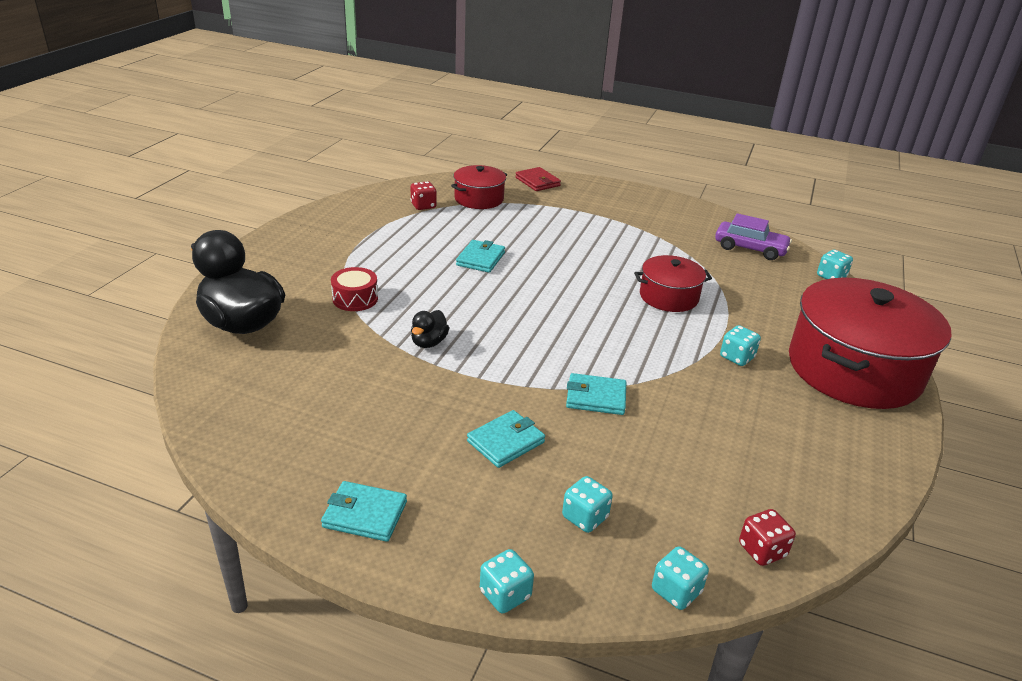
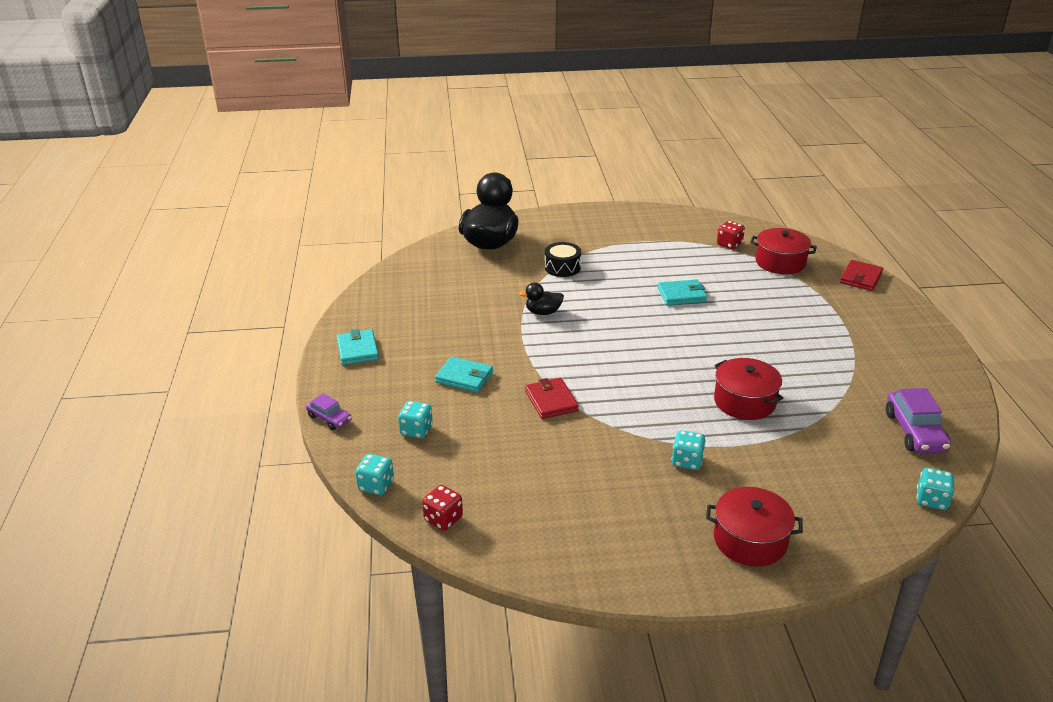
camera: 65 degrees right, 0 degrees up
red drum [331,267,378,311] -> black drum [545,242,581,277]
turquoise dice [480,549,534,613] -> purple car [306,393,352,430]
turquoise wallet [566,373,626,415] -> red wallet [525,378,579,419]
red pot [789,278,952,409] -> red pot [706,487,803,567], size x0.51

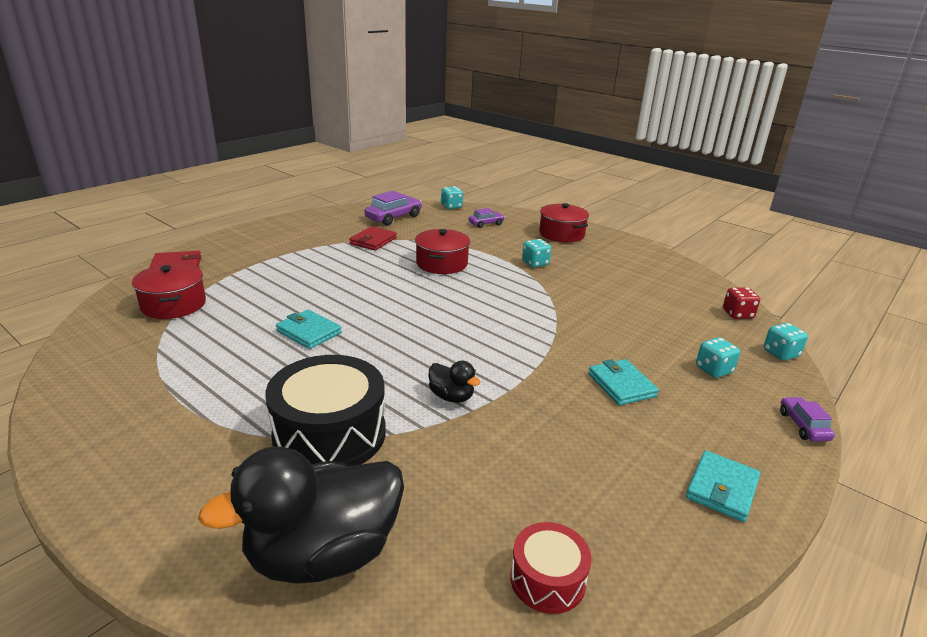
camera: 135 degrees left, 5 degrees down
red wallet [525,378,579,419] -> red wallet moved to [349,226,397,251]
black drum [545,242,581,277] -> black drum [265,355,386,466], size x1.88
red dice [717,221,745,249] -> none
none -> purple car [469,208,505,228]
none -> red drum [510,522,592,614]

